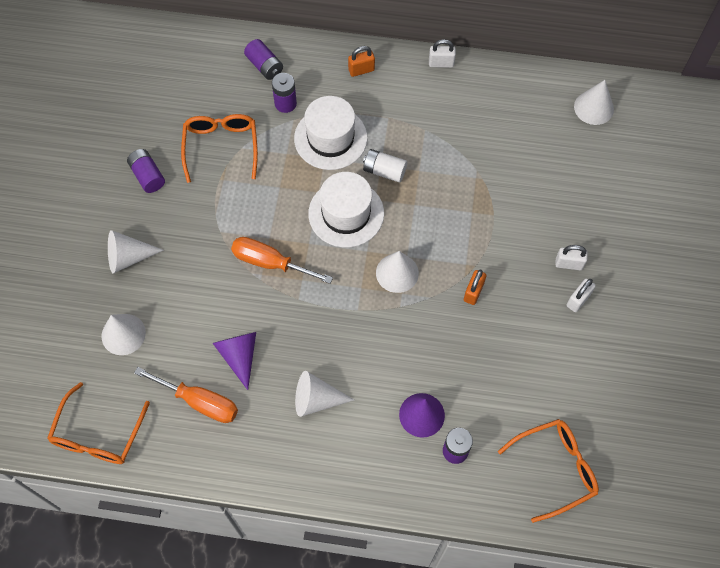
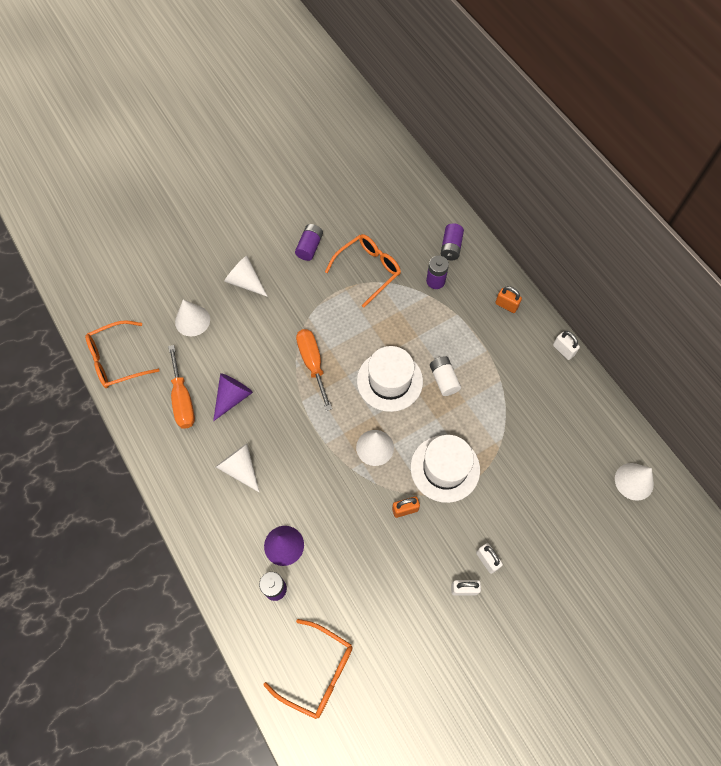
camera: 50 degrees right, 0 degrees up
white hat [294,96,367,170] -> white hat moved to [411,435,480,503]

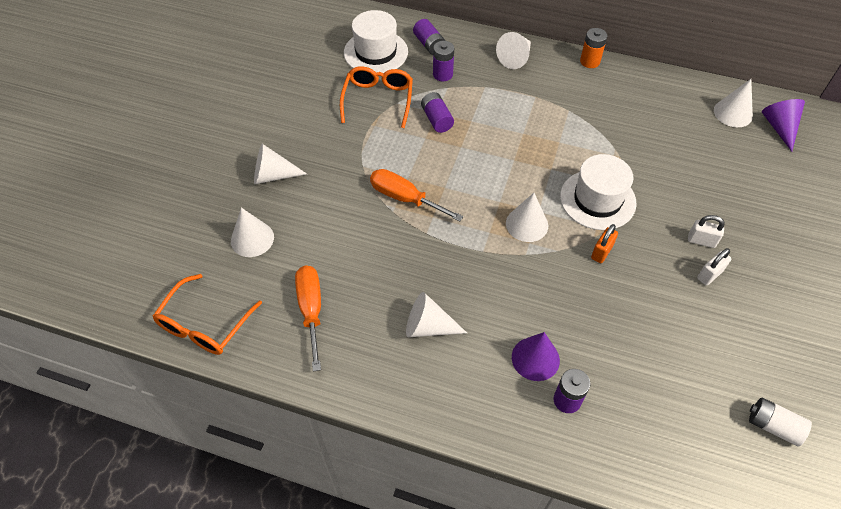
camera: 40 degrees left, 10 degrees down
orange screwdriver [168,345,195,429] -> orange screwdriver turned 135 degrees counterclockwise [295,265,321,371]
purple cone [213,373,253,421] -> purple cone moved to [762,99,805,152]
orange glasses [263,619,353,719] -> none
purple battery [295,224,323,261] -> purple battery moved to [421,92,454,133]
white hat [357,346,423,412] -> white hat moved to [344,10,408,73]
white battery [430,356,461,396] -> white battery moved to [749,397,812,447]
orange padlock [495,286,522,313] -> white cone [496,32,531,69]
white padlock [553,331,580,360] -> orange battery [580,28,607,68]

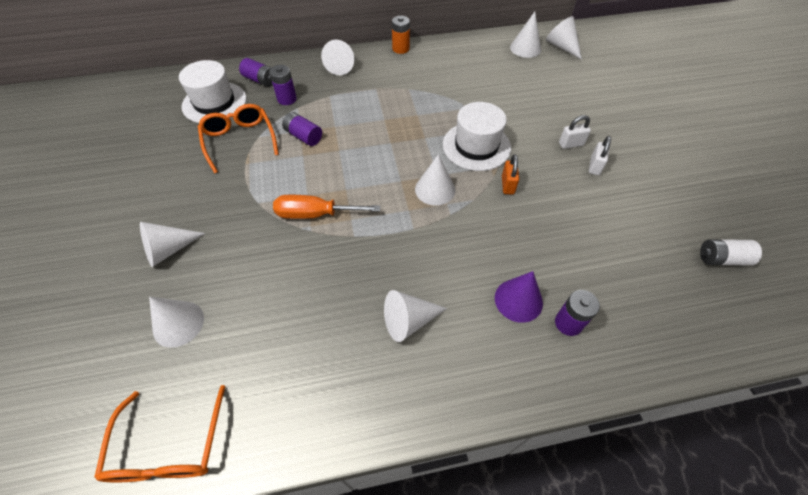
camera: 30 degrees left, 0 degrees up
orange screwdriver [295,265,321,371] -> none
purple cone [762,99,805,152] -> white cone [546,16,582,59]

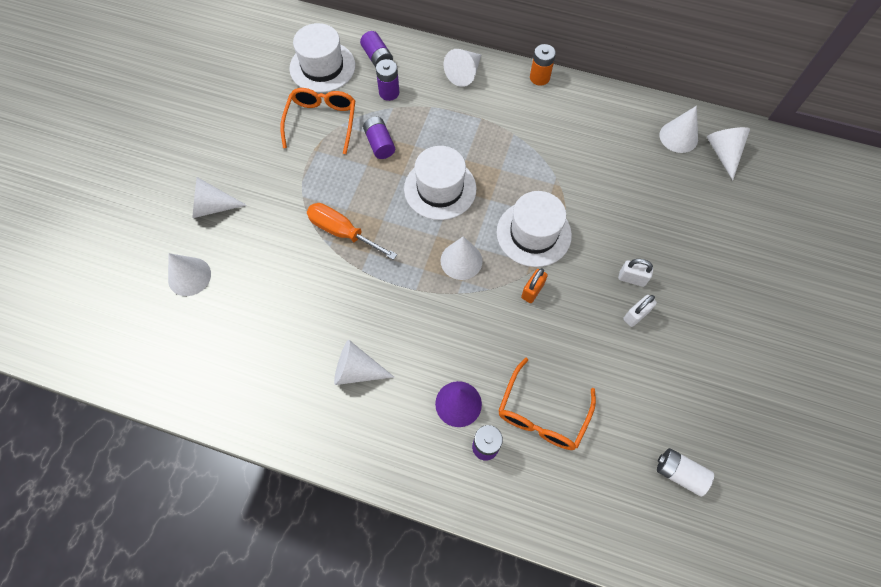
camera: 30 degrees right, 10 degrees up
orange glasses [94,385,225,482] -> orange glasses moved to [498,358,596,450]
none -> white hat [404,146,476,220]

